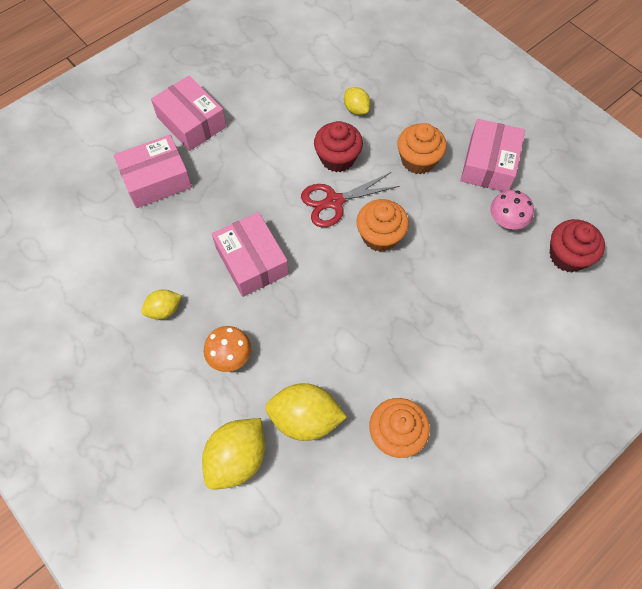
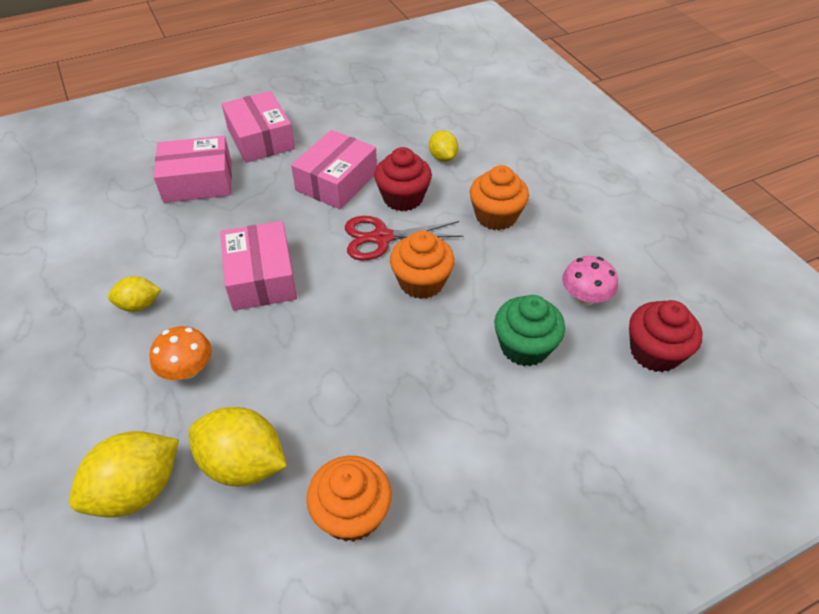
camera: 15 degrees right, 15 degrees down
pink box [461,119,525,192] -> pink box moved to [291,130,377,209]
none -> green cupcake [494,295,565,367]

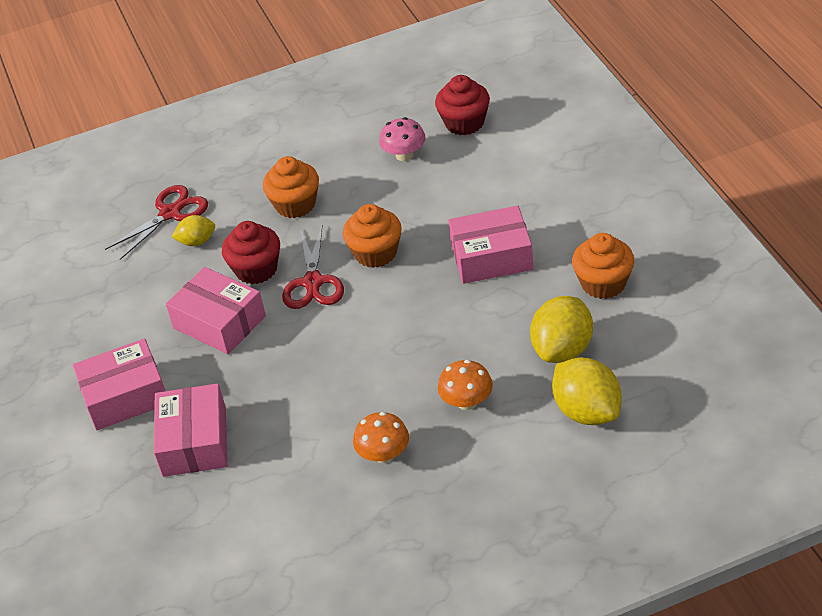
camera: 80 degrees left, 5 degrees down
yellow lemon [108,276,161,312] -> orange mushroom [353,412,409,463]
pink box [220,221,297,311] -> pink box moved to [448,206,534,284]
green cupcake [494,295,565,367] -> none
none -> red scissors [105,185,208,260]

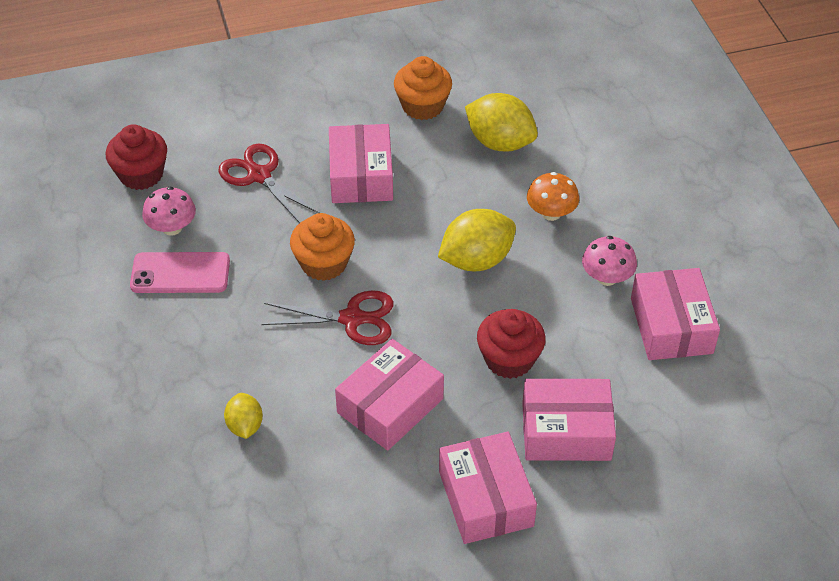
camera: 90 degrees left, 5 degrees up
red scissors [105,185,208,260] -> red scissors moved to [218,144,319,223]
red cupcake [222,221,280,284] -> red cupcake moved to [477,309,546,379]
orange cupcake [263,156,319,218] -> none
orange mushroom [353,412,409,463] -> pink mushroom [582,236,637,286]
yellow lemon [552,357,622,425] -> yellow lemon moved to [438,209,516,271]
none -> pink phone [130,252,230,293]
none -> pink box [631,268,720,360]

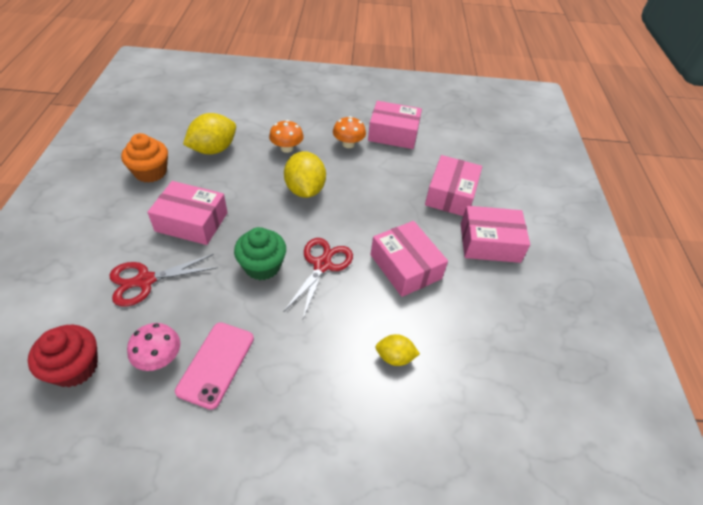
camera: 75 degrees left, 0 degrees up
orange cupcake [290,213,355,281] -> green cupcake [234,227,286,280]
red cupcake [477,309,546,379] -> none
pink mushroom [582,236,637,286] -> orange mushroom [333,116,366,148]

